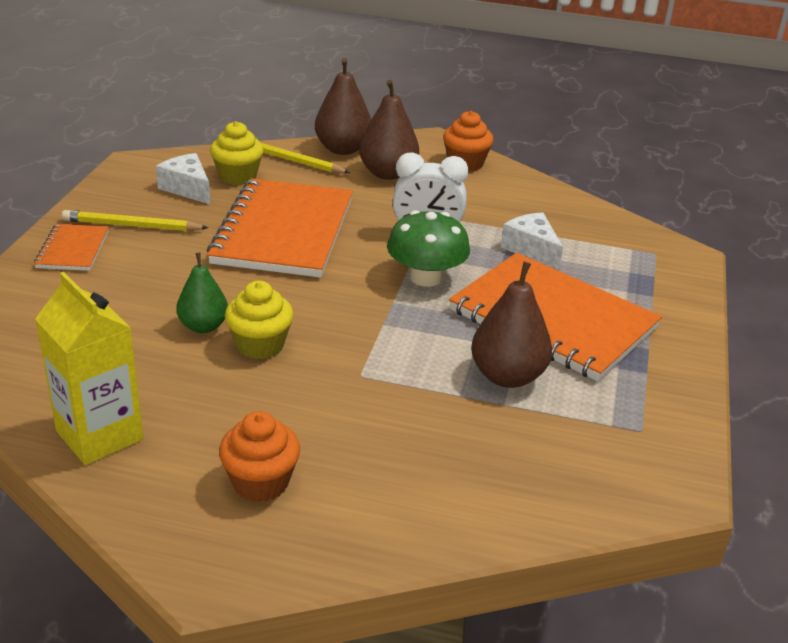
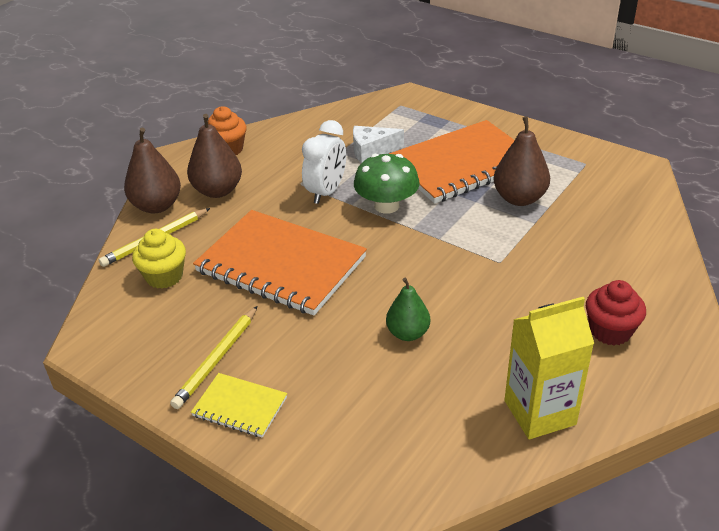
camera: 65 degrees left, 5 degrees up
orange notebook [34,224,109,271] -> yellow notebook [191,373,287,438]
white cheese [156,153,210,204] -> none
orange cupcake [219,411,300,502] -> red cupcake [586,280,646,345]
yellow cupcake [225,281,294,359] -> none

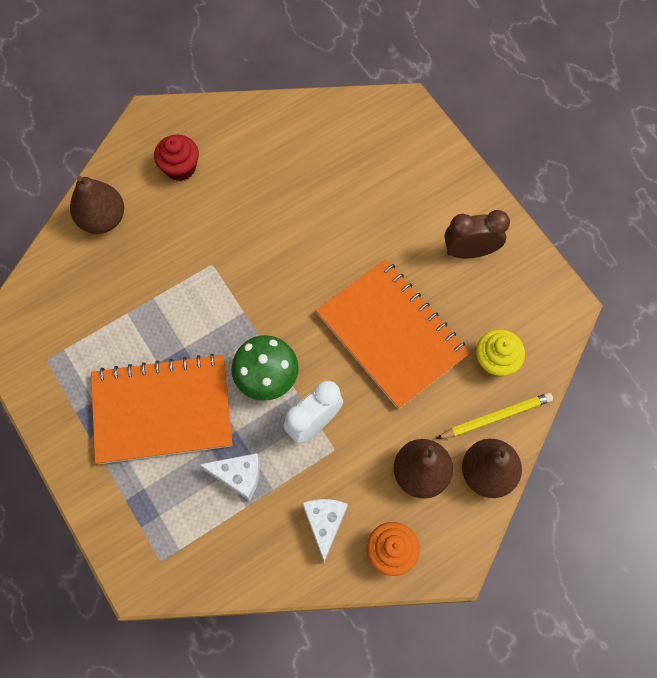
camera: 160 degrees left, 30 degrees up
yellow pencil [170,306,257,409] -> brown clock [445,210,510,258]
yellow notebook [191,373,287,438] -> none
green pear [386,278,430,341] -> none
brown pear [493,116,550,206] -> brown pear moved to [70,176,124,234]
yellow carton [505,297,594,439] -> none
none -> white cheese [302,499,348,562]

